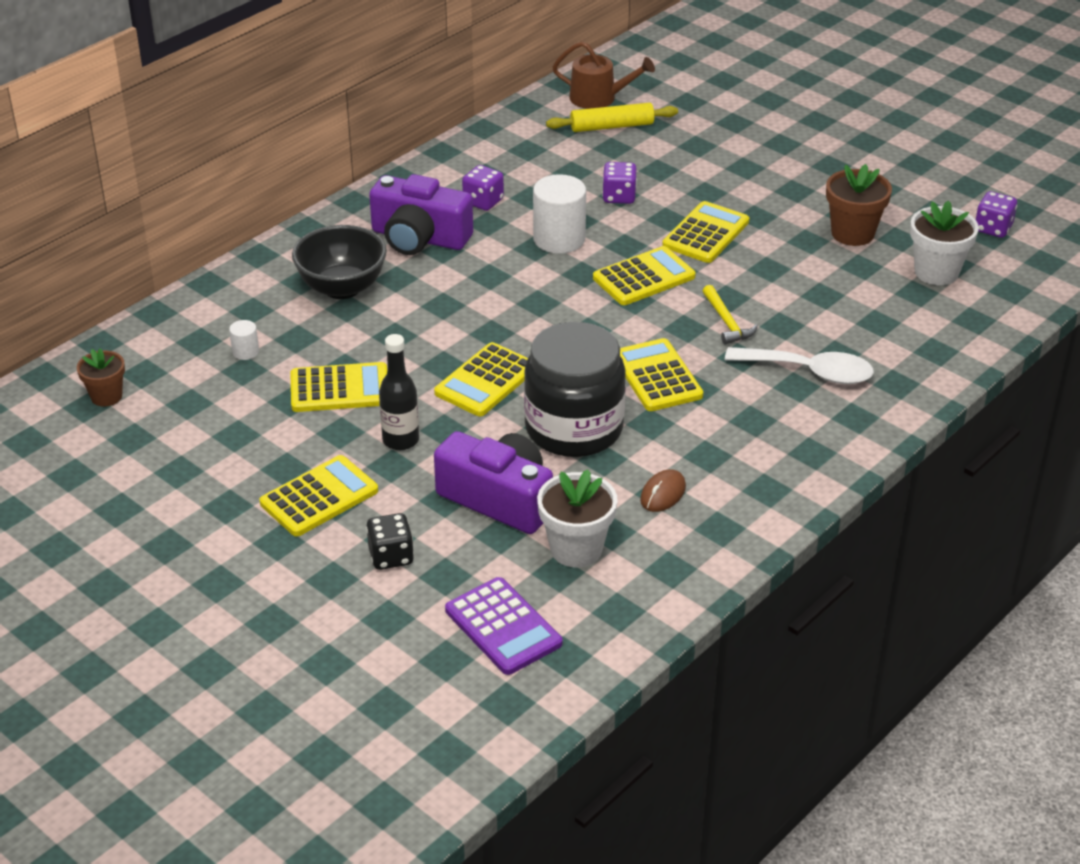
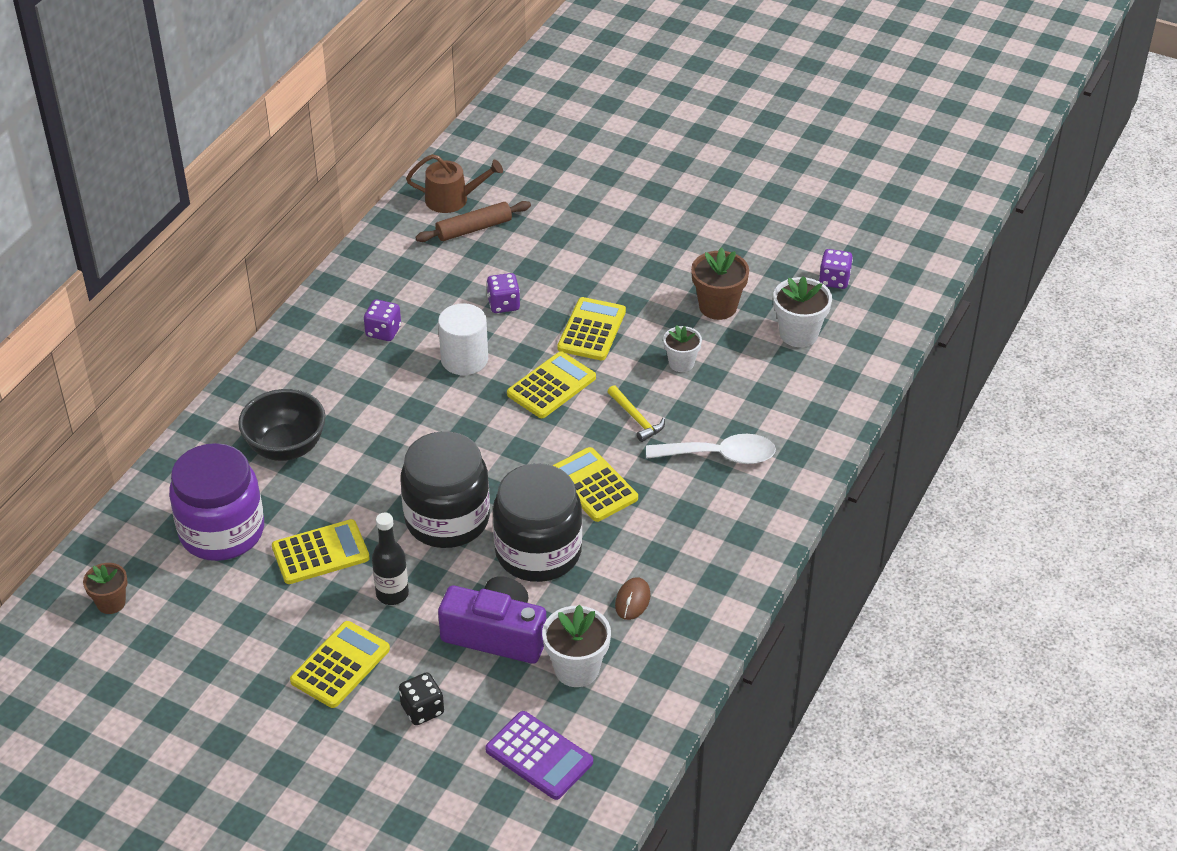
camera: 15 degrees left, 5 degrees up
white cylinder [229,320,259,360] -> purple jar [169,443,264,561]
purple camera [369,174,473,255] -> none
yellow calculator [434,342,528,416] -> black jar [401,431,490,548]
yellow rolling pin [546,103,678,132] -> brown rolling pin [415,201,531,242]
none -> white flower pot [663,325,702,372]

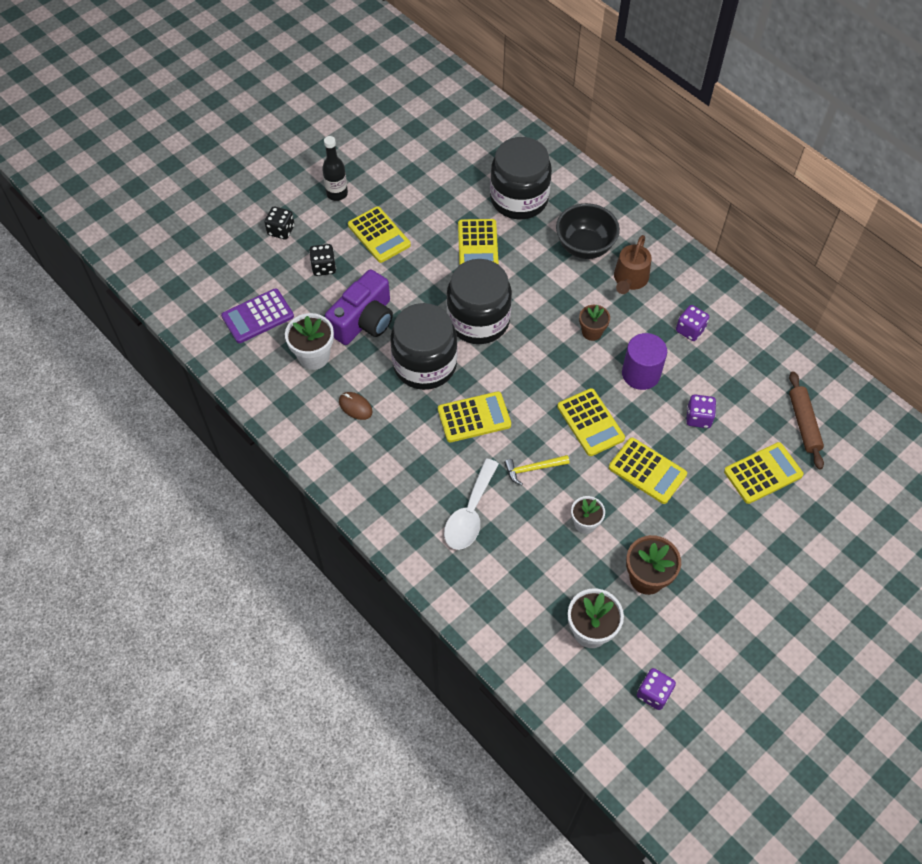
camera: 110 degrees right, 15 degrees up
brown flower pot [83,563,128,614] -> brown flower pot moved to [579,305,610,341]
purple jar [169,443,264,561] -> black jar [490,137,552,219]
black bottle [372,513,409,605] -> black bottle moved to [322,136,348,201]
brown watering can [406,154,503,213] -> brown watering can moved to [614,235,652,294]
white cylinder [438,303,488,375] -> purple cylinder [622,333,667,390]
none -> black dice [264,207,295,239]
none -> yellow calculator [724,442,804,504]

